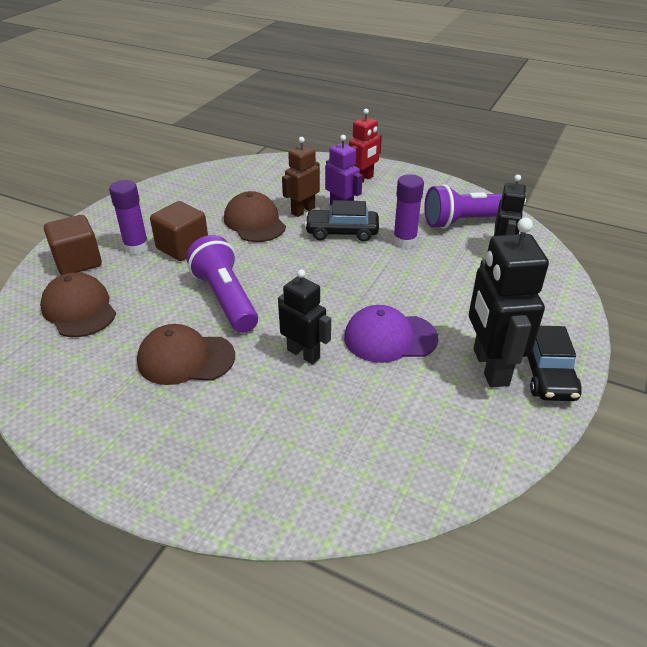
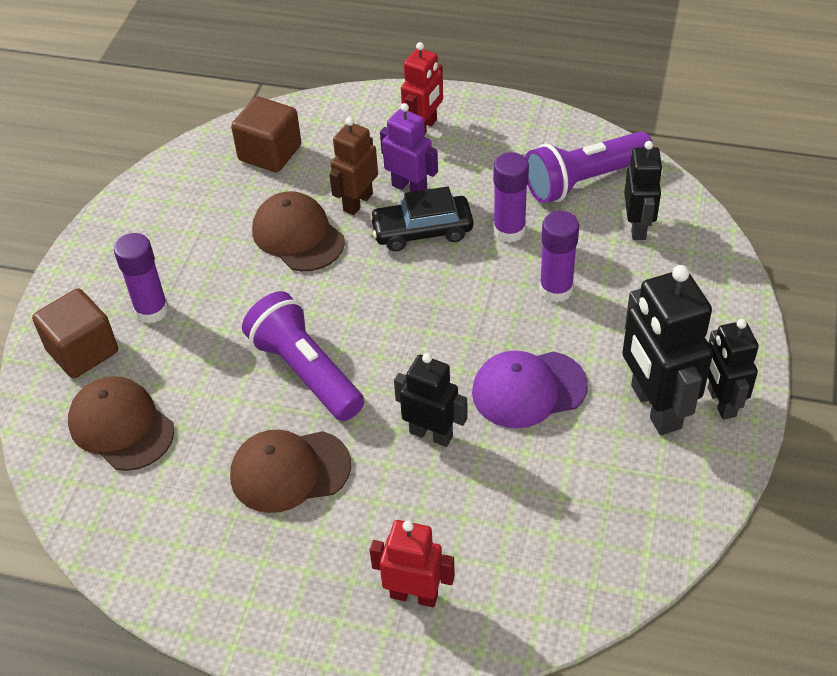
camera: 10 degrees left, 10 degrees up
brown cube [150,201,208,261] -> brown cube moved to [231,97,301,172]
black car [527,326,582,401] -> black robot [708,319,759,420]
none -> red robot [370,520,455,607]
none -> purple glue stick [539,211,579,303]

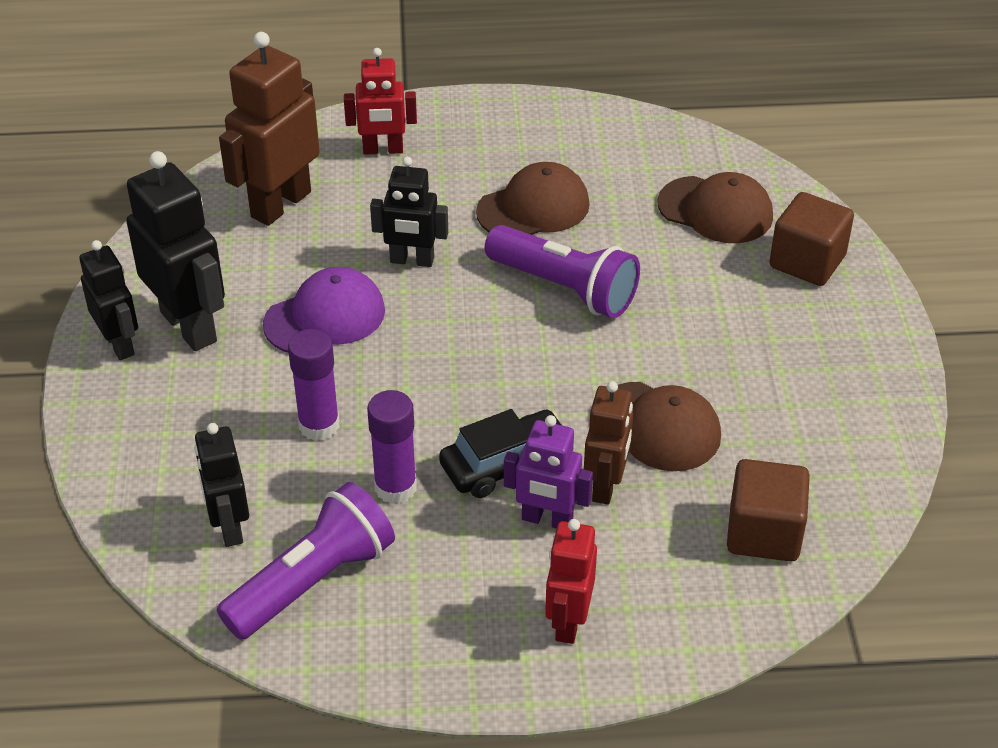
camera: 160 degrees right, 5 degrees down
purple glue stick [114,233,168,324] -> none
none -> brown robot [219,32,320,226]

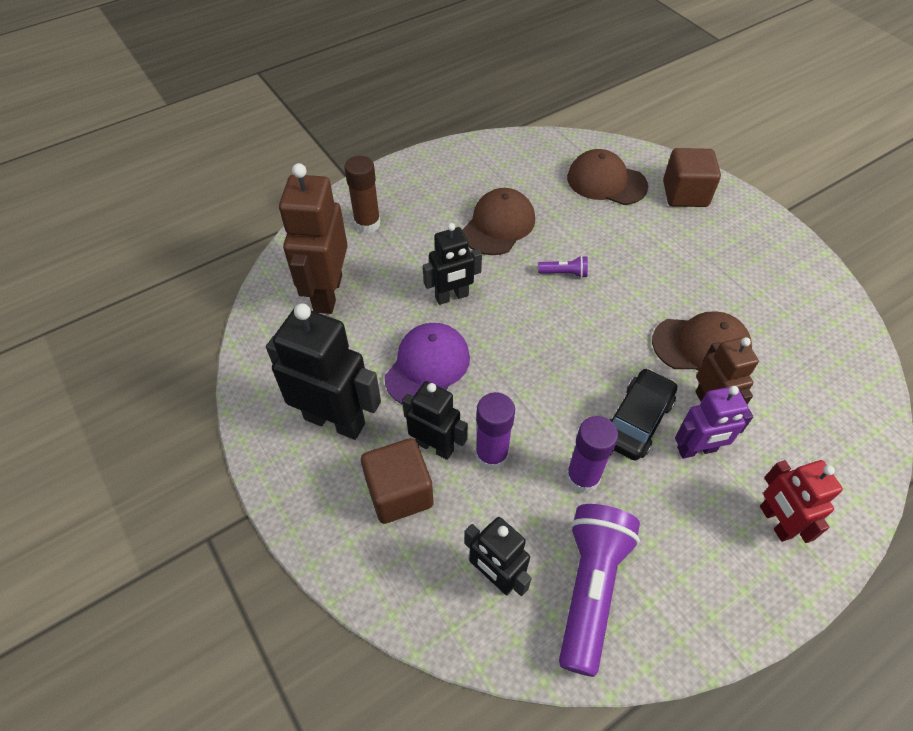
camera: 30 degrees left, 10 degrees up
black robot [79,240,138,360] -> black robot moved to [402,381,468,460]
red robot [344,48,417,155] -> brown glue stick [344,156,381,233]
purple flashlight [485,225,640,318] -> purple flashlight [538,256,588,278], size x0.43
brown cap [658,172,773,243] -> brown cap turned 150 degrees counterclockwise [567,149,648,205]
brown cube [727,459,810,562] -> brown cube moved to [361,438,434,524]

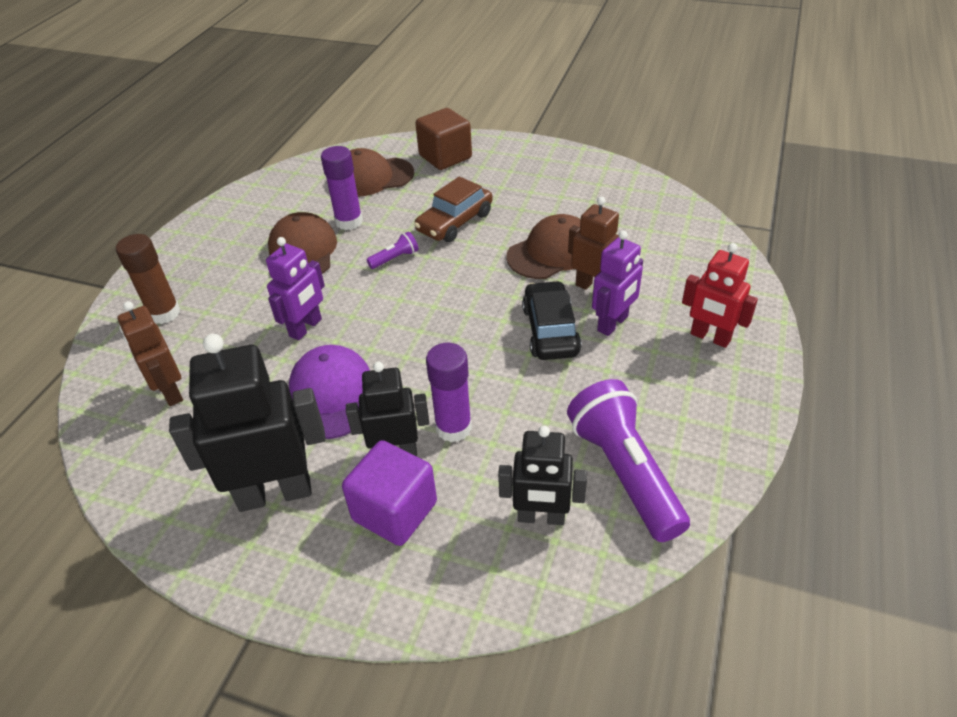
camera: 35 degrees left, 10 degrees down
brown robot [279,163,348,314] -> brown robot [117,301,183,406], size x0.62
brown cube [361,438,434,524] -> purple cube [342,440,437,546]
black robot [423,223,482,305] -> purple robot [266,237,325,340]
purple glue stick [566,416,618,493] -> purple glue stick moved to [321,146,363,230]
none -> brown car [414,176,493,242]

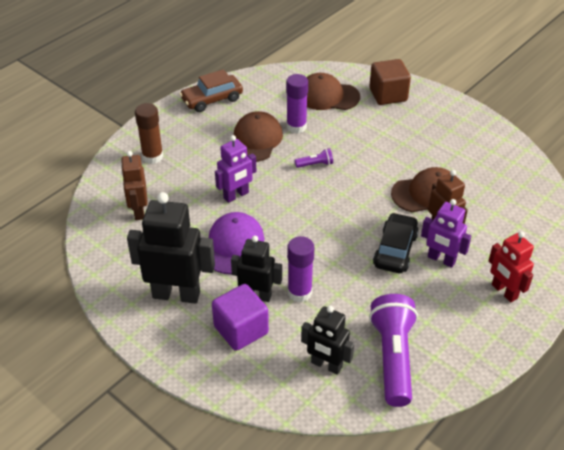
camera: 20 degrees right, 0 degrees up
brown car [414,176,493,242] -> brown car moved to [180,69,243,112]
purple robot [592,230,643,336] -> purple robot turned 60 degrees clockwise [421,199,471,268]

